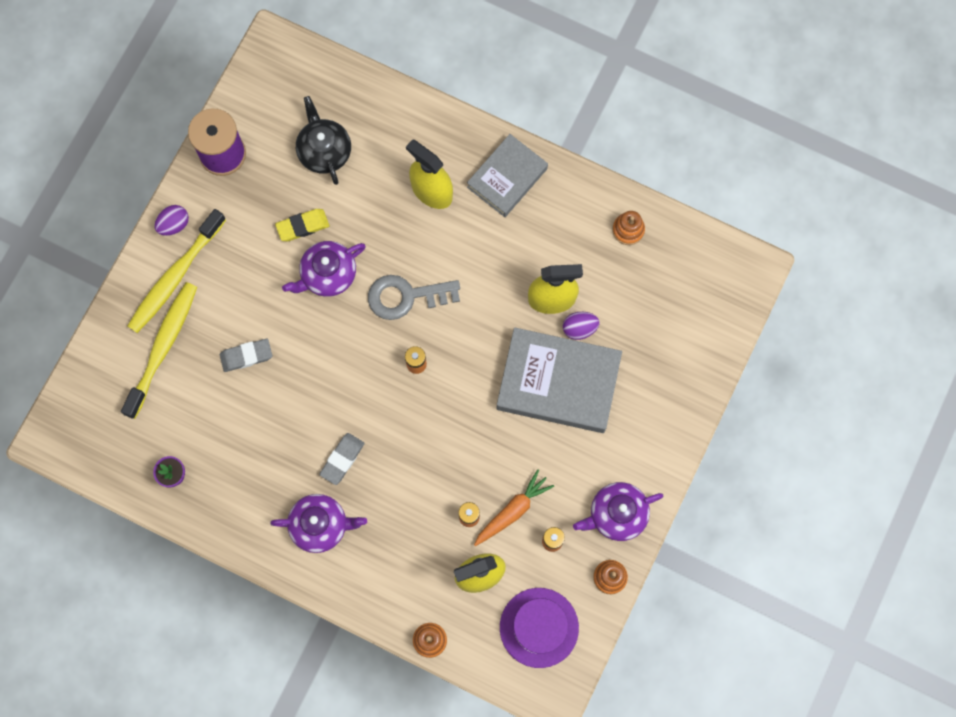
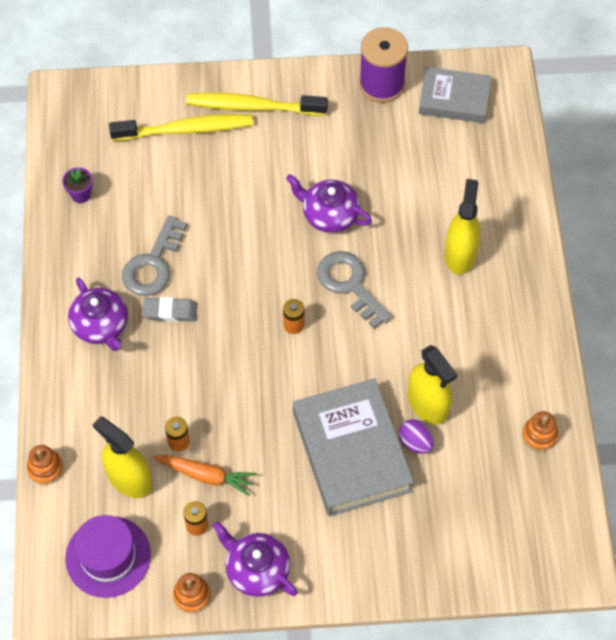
camera: 60 degrees right, 15 degrees down
purple egg [154,205,189,236] -> none
grey eraser [220,338,272,372] -> none
yellow eraser [275,209,329,241] -> none
black teapot [296,96,351,185] -> none
grey book [467,134,548,217] -> grey book moved to [419,67,492,123]
none -> grey key [122,215,187,296]

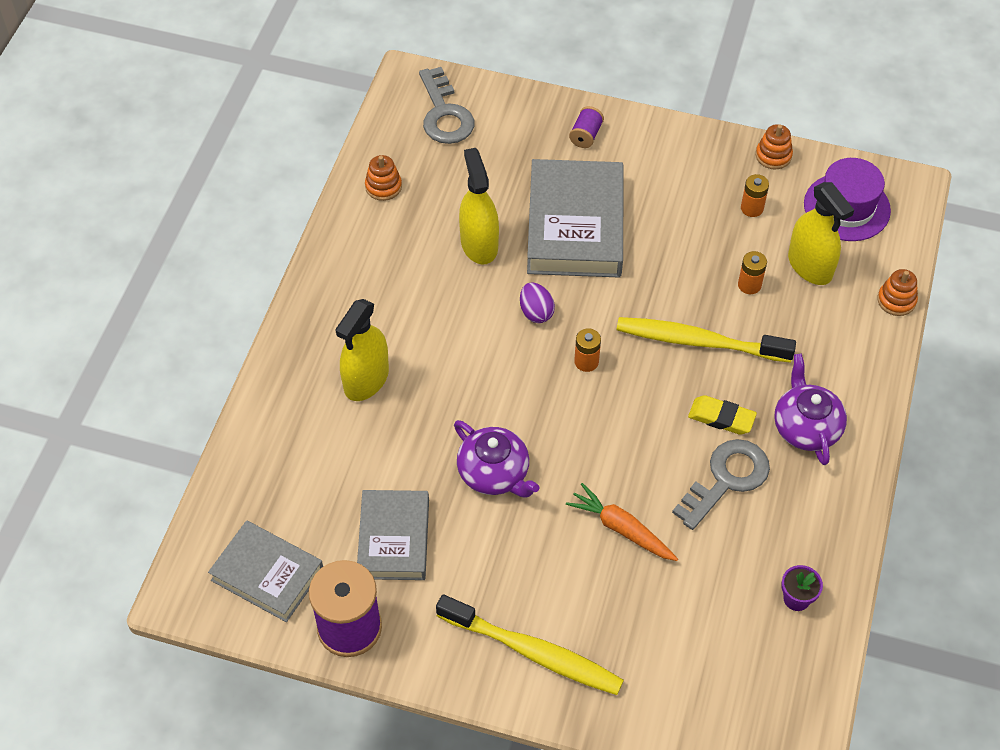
camera: 160 degrees left, 5 degrees down
yellow toothbrush [109,114,253,141] -> yellow toothbrush moved to [616,317,796,363]
grey eraser [143,297,198,322] -> yellow eraser [688,395,757,435]
orange carrot [153,455,257,496] -> orange carrot moved to [566,483,678,561]
purple teapot [213,521,298,597] -> none
grey key [317,251,392,329] -> grey key moved to [419,67,474,144]
purple egg [399,419,434,454] -> purple egg moved to [520,282,555,323]
none -> grey book [357,490,429,580]
none -> purple spool [569,106,604,148]

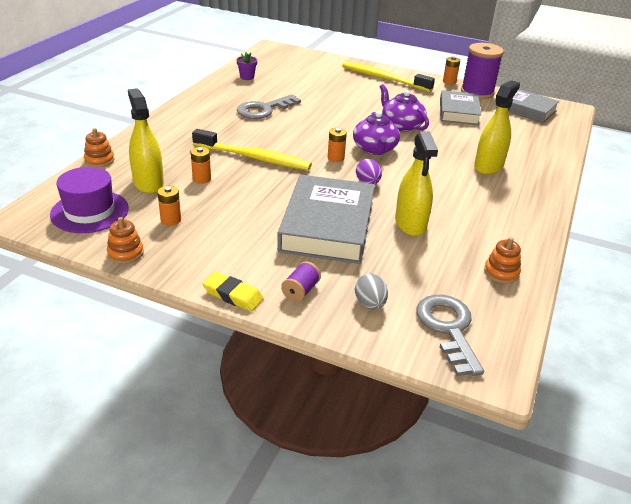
camera: 175 degrees left, 20 degrees down
orange carrot [566,483,678,561] -> none
yellow eraser [688,395,757,435] -> yellow eraser moved to [202,272,264,312]
purple teapot [774,353,847,465] -> purple teapot moved to [353,111,400,155]
none -> grey egg [355,274,388,310]
none -> orange battery [443,57,460,84]

